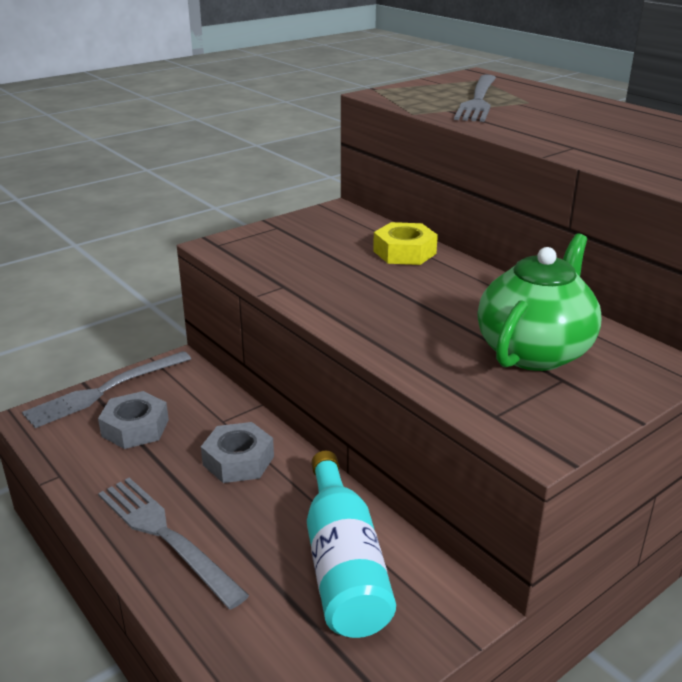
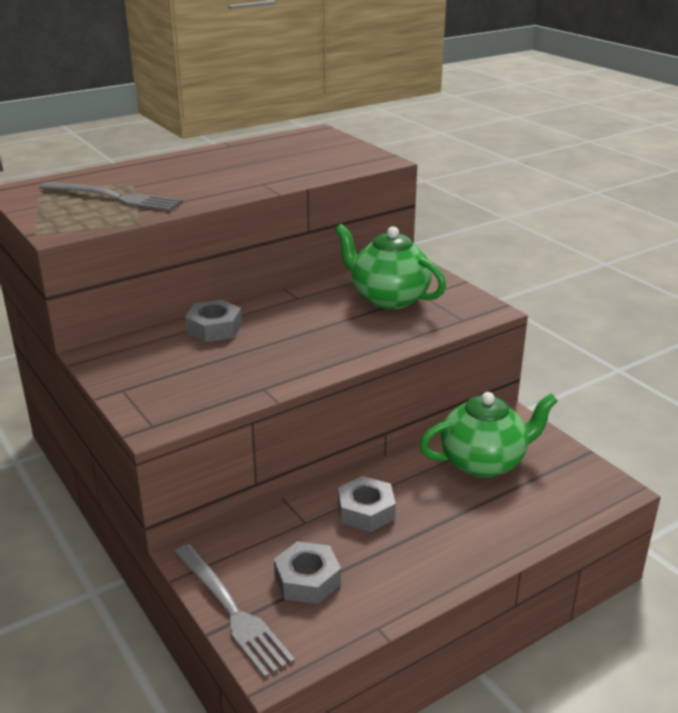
camera: 85 degrees left, 0 degrees up
grey fork [98,478,249,609] -> none
turquoise bottle [307,451,396,638] -> green teapot [420,392,558,478]
yellow nut [373,222,438,265] -> grey nut [185,300,242,342]

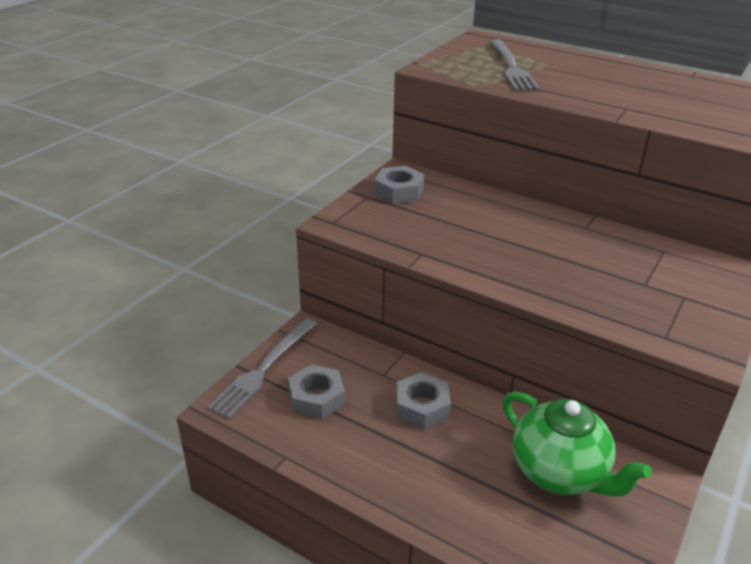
camera: 65 degrees right, 5 degrees up
grey nut [185,300,242,342] -> grey nut moved to [375,166,424,204]
green teapot [335,224,446,309] -> none

